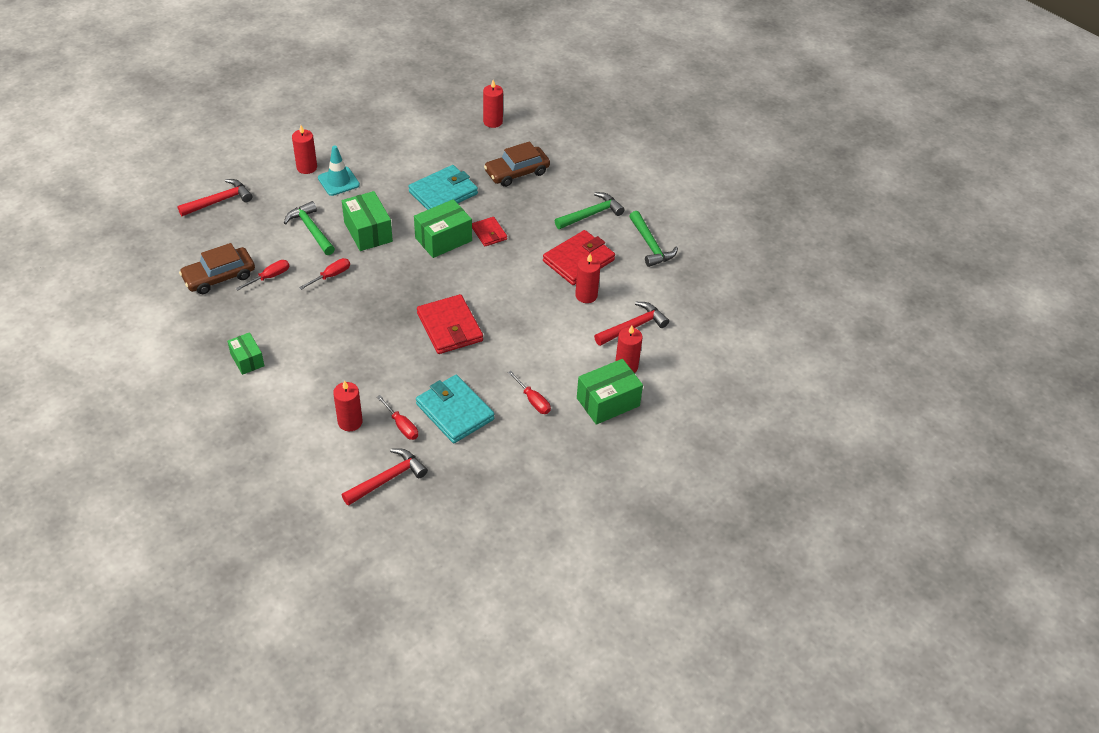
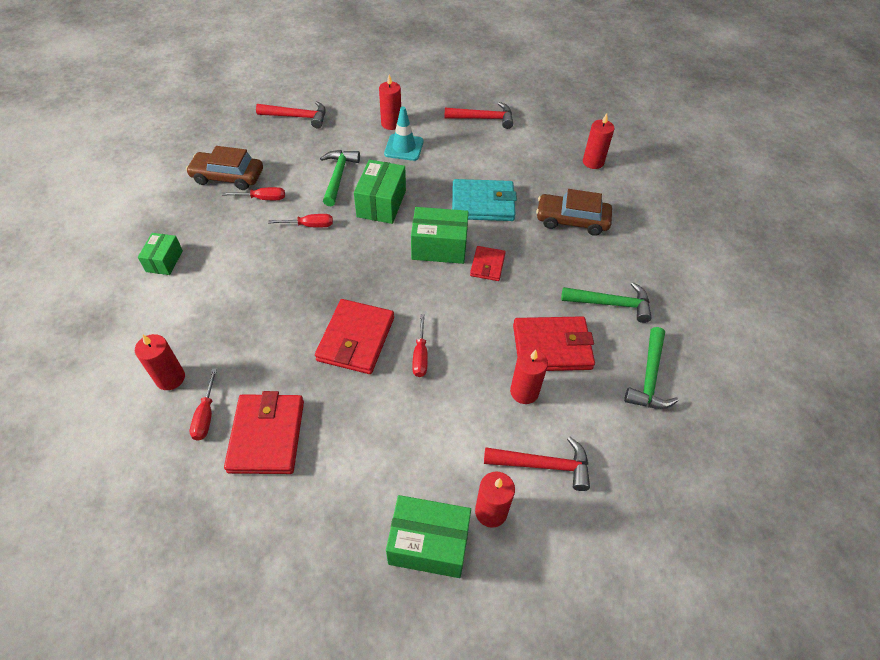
camera: 40 degrees right, 5 degrees up
red hammer [342,448,428,506] -> red hammer moved to [444,102,513,129]
turquoise wallet [416,375,495,443] -> red wallet [224,391,304,474]
red screwdriver [508,371,551,414] -> red screwdriver moved to [412,314,428,377]

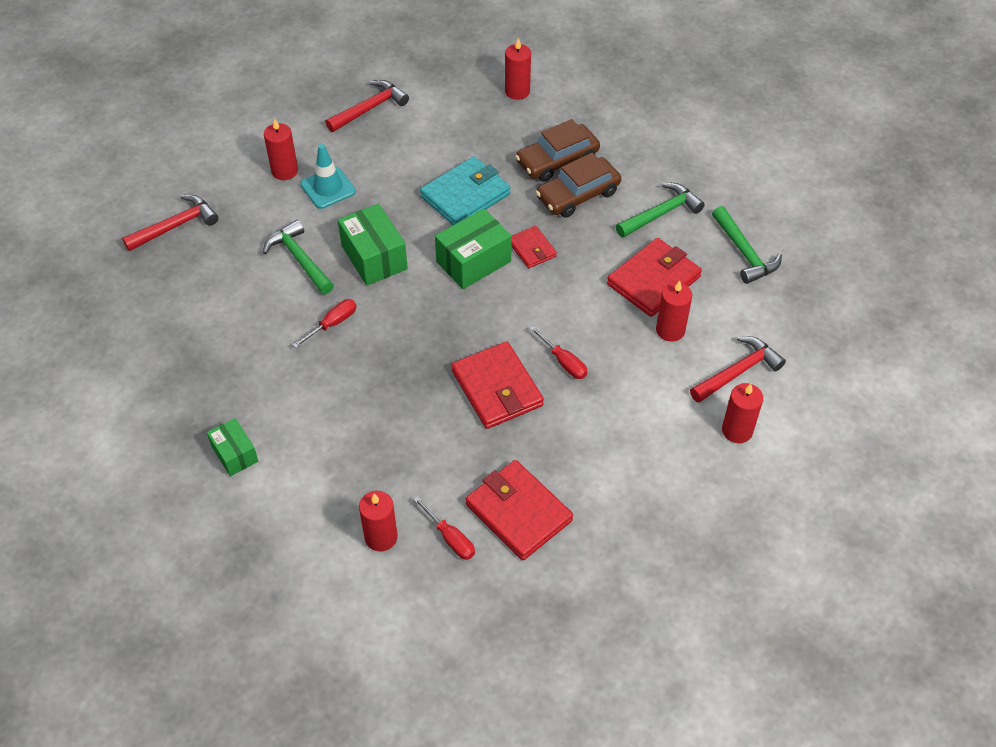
camera: 40 degrees left, 0 degrees up
brown car [186,146,263,190] -> brown car moved to [536,153,621,218]
red screwdriver [222,187,285,200] -> none
green box [386,495,471,578] -> none

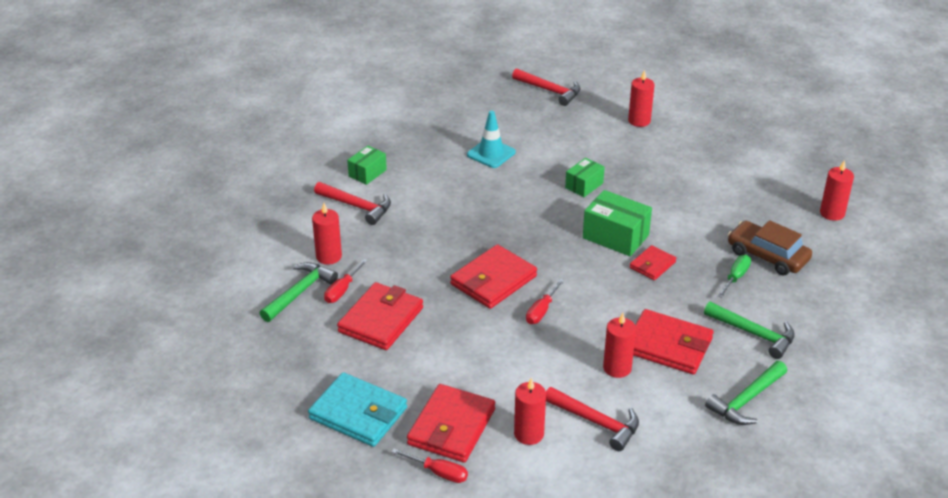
camera: 70 degrees right, 15 degrees down
green hammer [263,220,334,294] -> green hammer moved to [259,262,338,322]
red screwdriver [293,299,356,348] -> red screwdriver moved to [392,449,468,483]
turquoise traffic cone [300,144,356,209] -> turquoise traffic cone moved to [467,111,516,168]
red hammer [325,80,409,132] -> red hammer moved to [314,182,391,225]
green box [338,204,408,286] -> green box [565,158,605,197], size x0.62
turquoise wallet [420,156,511,225] -> turquoise wallet moved to [308,372,407,447]
brown car [536,153,621,218] -> green screwdriver [718,255,751,298]
none -> red wallet [407,384,495,463]

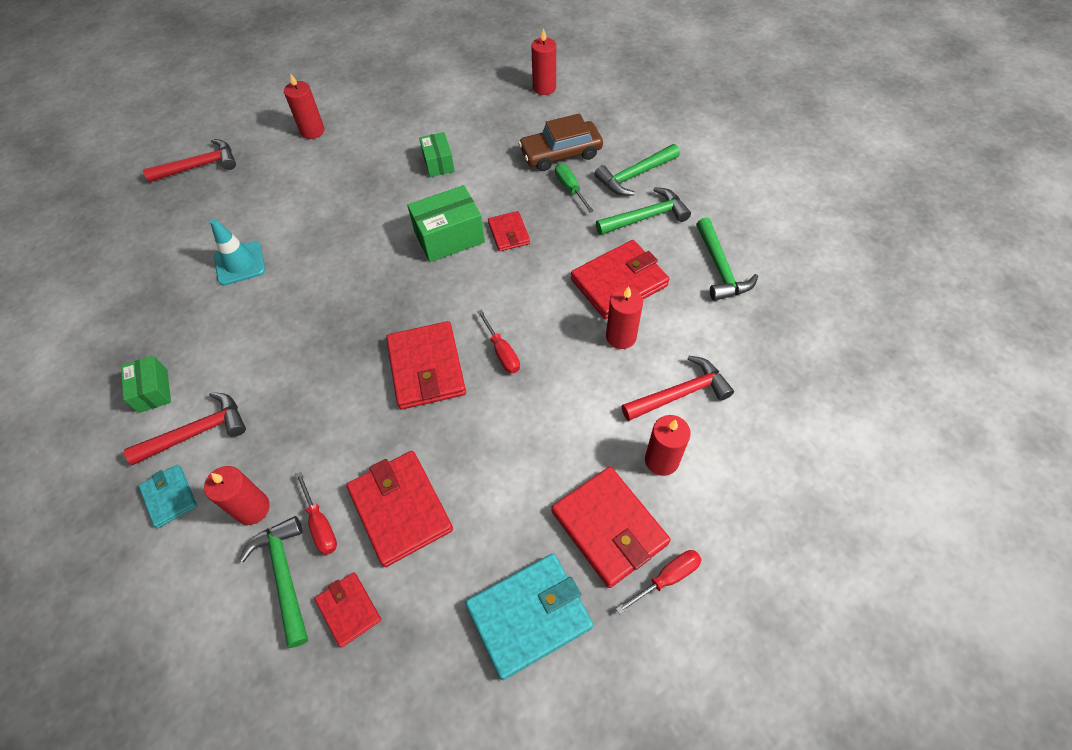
camera: 55 degrees left, 20 degrees up
green box [565,158,605,197] -> green box moved to [419,132,455,177]
none -> turquoise wallet [139,465,197,528]
none -> red wallet [315,572,381,648]
none -> green hammer [594,144,680,196]

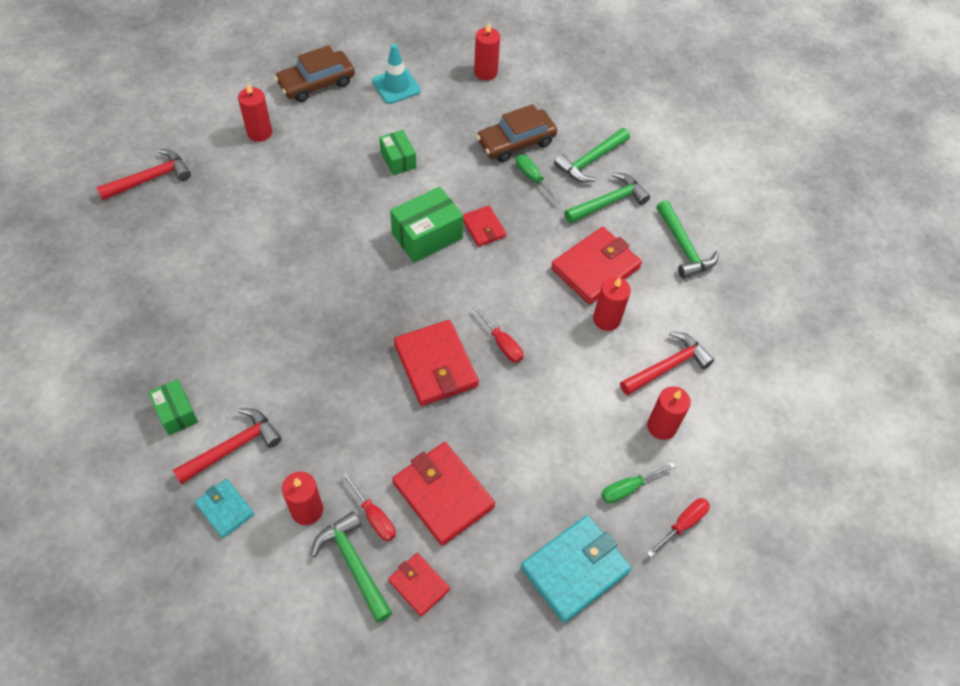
camera: 15 degrees left, 0 degrees up
turquoise traffic cone [210,219,265,286] -> turquoise traffic cone moved to [372,44,421,104]
red wallet [551,466,671,588] -> green screwdriver [601,462,675,504]
none -> brown car [275,45,355,102]

